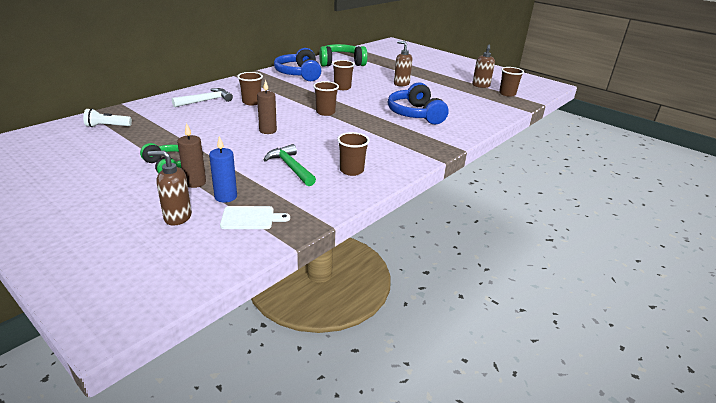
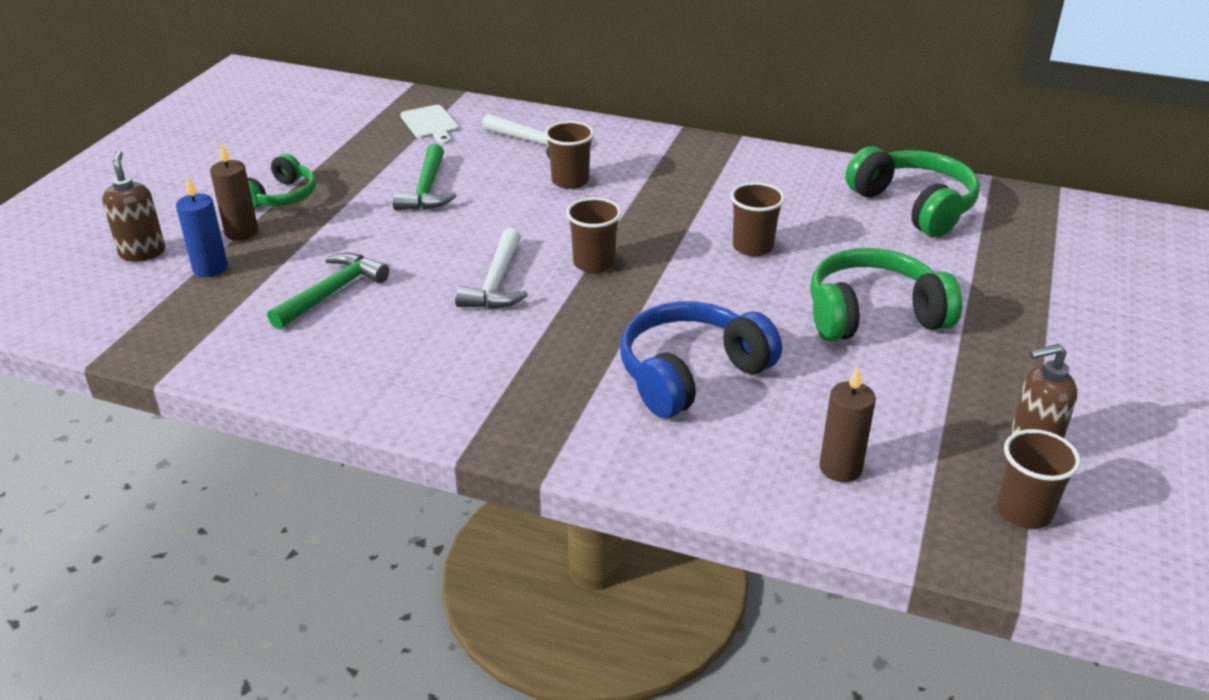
camera: 70 degrees right, 5 degrees up
white flashlight [83,108,132,127] -> none
white cutting board [220,206,290,229] -> white cutting board moved to [400,105,459,144]
brown candle [257,79,277,134] -> brown candle moved to [819,367,876,482]
blue headphones [274,48,321,81] -> none
brown cup [337,132,370,176] -> none
brown soap dispenser [394,41,412,86] -> green headphones [810,248,962,341]
none -> green hammer [392,144,457,210]
none -> white hammer [455,228,528,309]

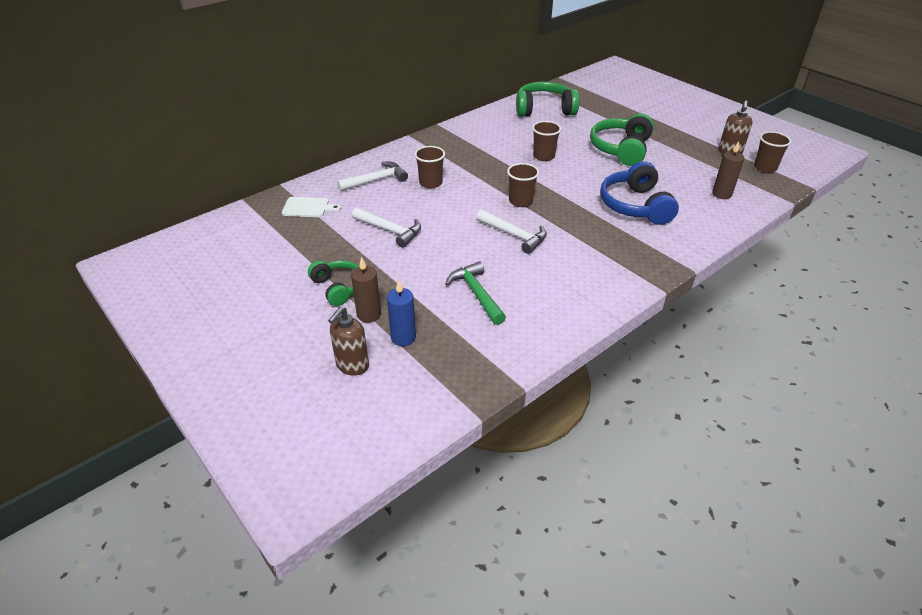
camera: 60 degrees left, 5 degrees up
brown soap dispenser [102,150,165,262] -> brown soap dispenser turned 75 degrees counterclockwise [328,307,369,376]
green hammer [392,144,457,210] -> white hammer [352,207,421,248]

